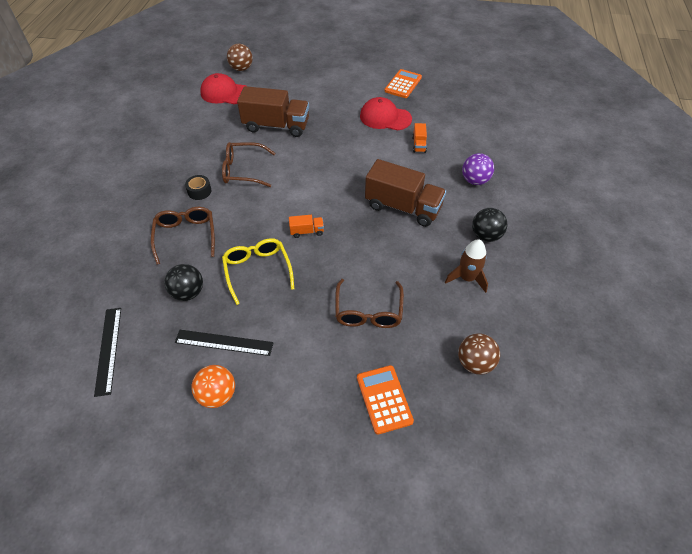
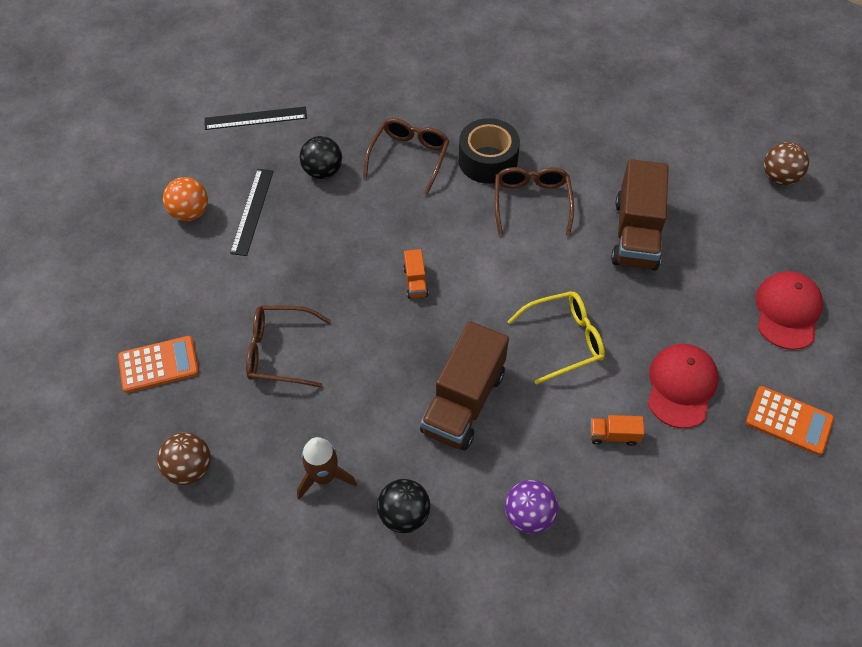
camera: 90 degrees right, 5 degrees up
brown glasses [151,207,215,265] -> brown glasses turned 60 degrees counterclockwise [363,118,450,195]
black tape [185,175,212,200] -> black tape [459,118,520,184], size x1.90
red cap [200,73,246,104] -> red cap moved to [755,271,823,350]
yellow glasses [222,238,294,305] -> yellow glasses moved to [507,291,605,385]

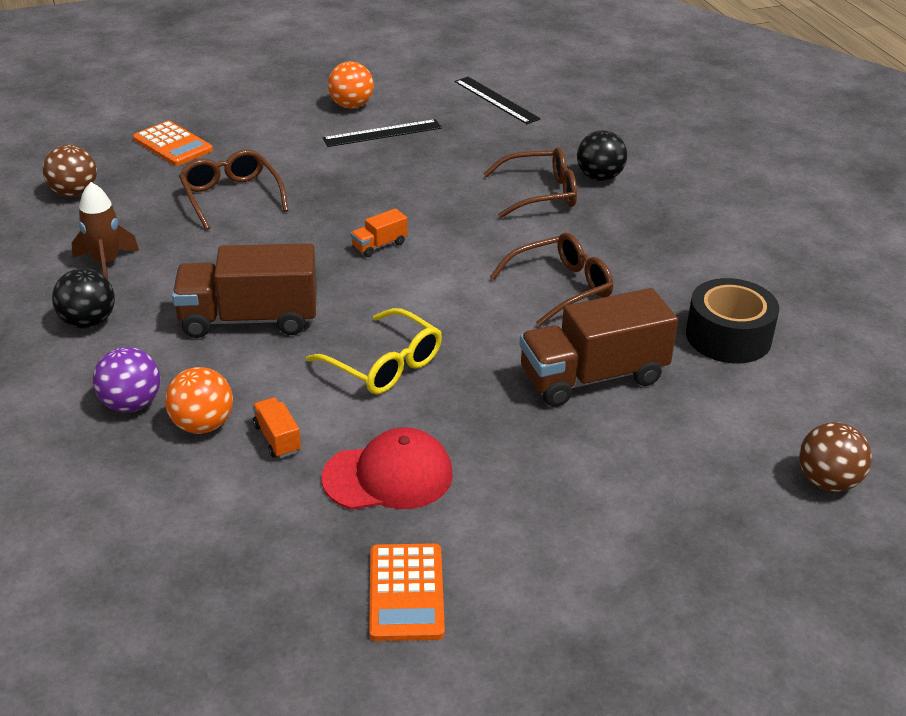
camera: 60 degrees right, 20 degrees down
black ball [300,136,342,179] -> black ball moved to [577,130,627,181]
black tape [459,118,520,184] -> black tape moved to [686,278,779,363]
red cap [755,271,823,350] -> none
none -> orange ball [165,367,233,434]

